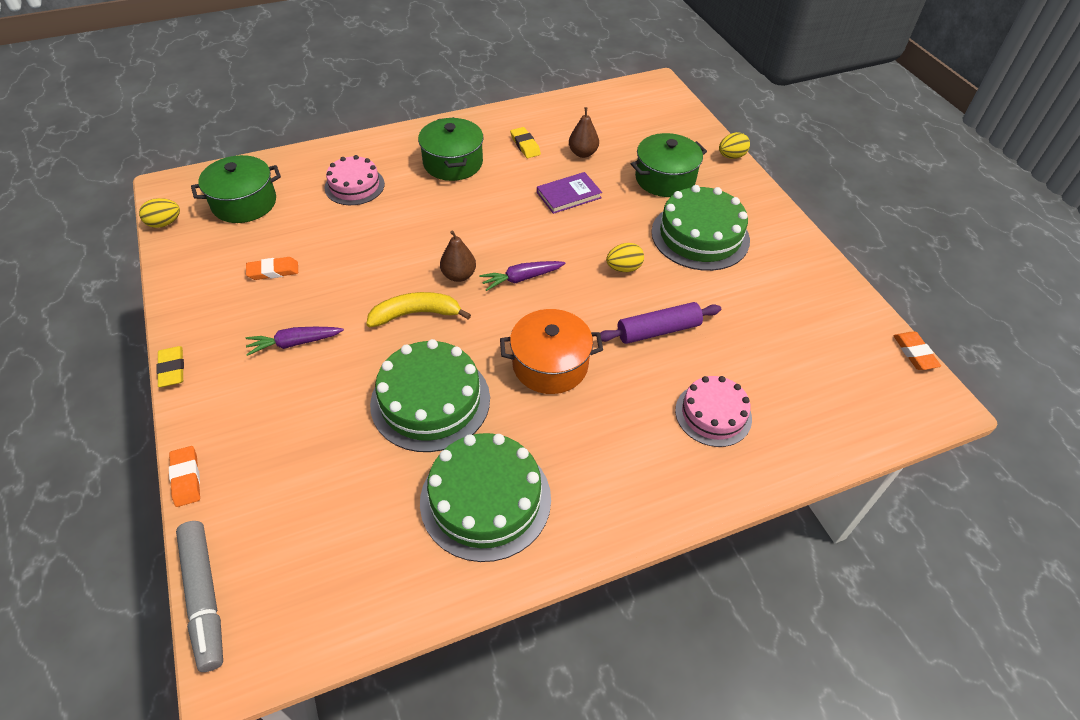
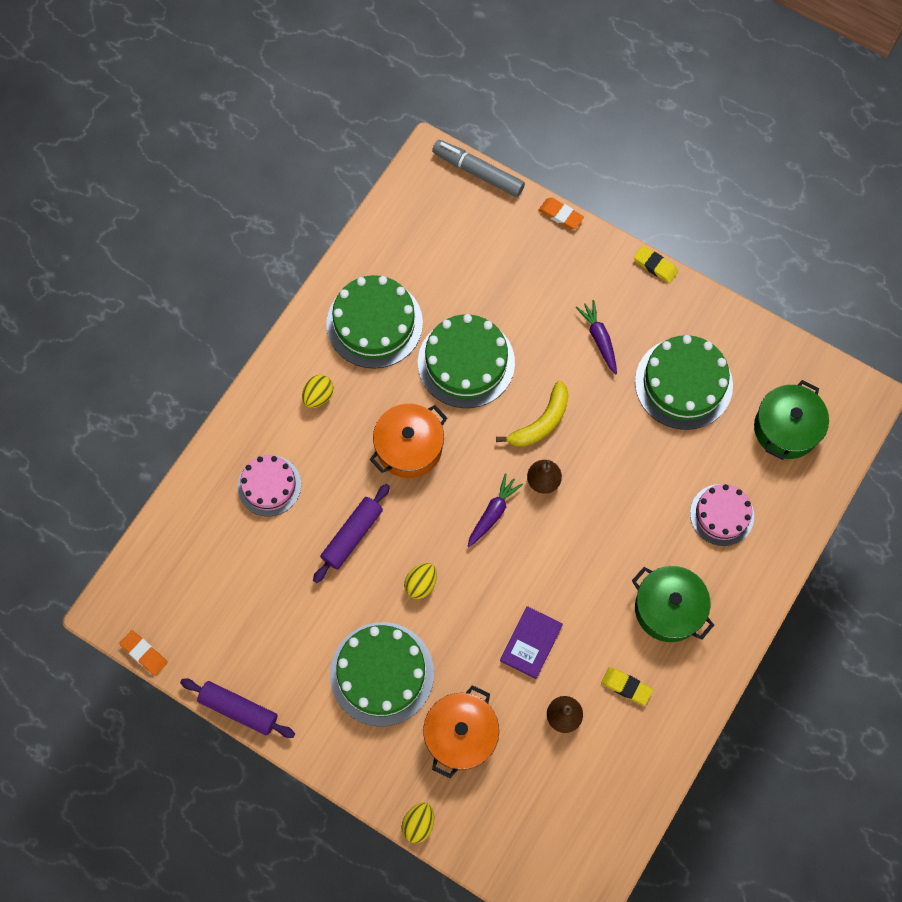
camera: 145 degrees right, 20 degrees up
yellow egg [139,198,180,228] -> yellow egg moved to [302,375,333,408]
orange eraser [246,257,298,280] -> green cake [635,335,733,430]
purple carrot [246,327,344,356] -> purple carrot turned 60 degrees counterclockwise [575,300,617,374]
green pot [631,133,707,197] -> orange pot [423,685,499,778]
none -> purple rolling pin [180,679,295,738]

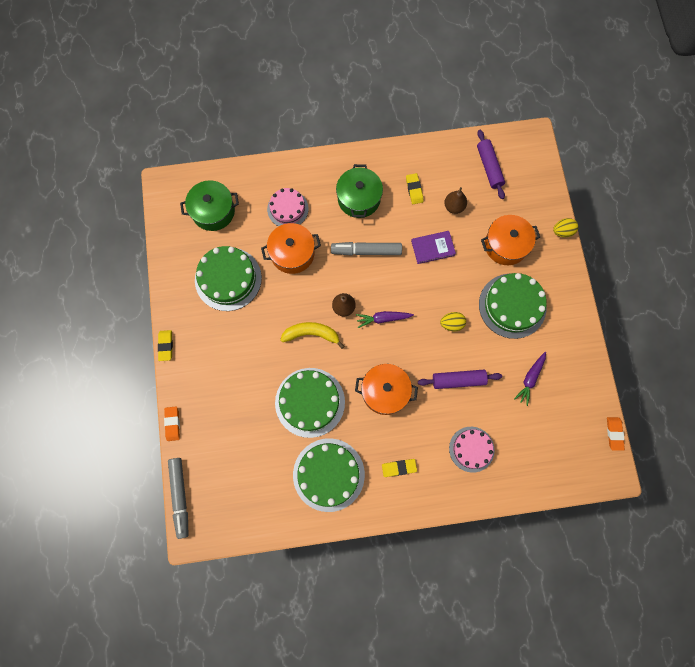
camera: 130 degrees left, 5 degrees up
purple rolling pin [180,679,295,738] -> purple rolling pin moved to [477,130,505,199]
yellow egg [302,375,333,408] -> yellow eraser [382,459,417,477]
purple carrot [575,300,617,374] -> purple carrot moved to [514,352,546,406]
none -> orange pot [261,223,321,274]
none -> grey marker [331,242,402,256]

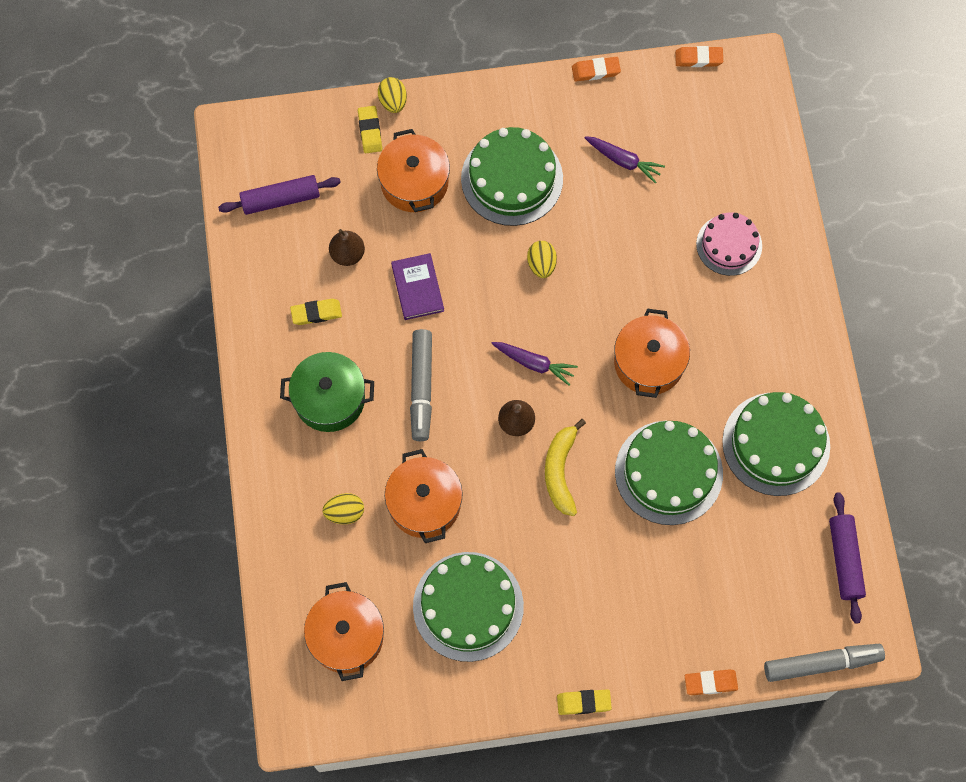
camera: 90 degrees left, 5 degrees down
green pot [180,180,239,231] -> orange pot [304,582,384,681]
pink cake [267,188,309,226] -> yellow egg [323,493,364,524]
purple carrot [356,311,414,328] -> purple carrot turned 60 degrees counterclockwise [491,342,578,386]
yellow eraser [382,459,417,477] -> yellow eraser moved to [358,106,382,153]
purple rolling pin [418,370,502,389] -> purple rolling pin moved to [829,492,866,624]
none -> orange eraser [572,57,621,82]

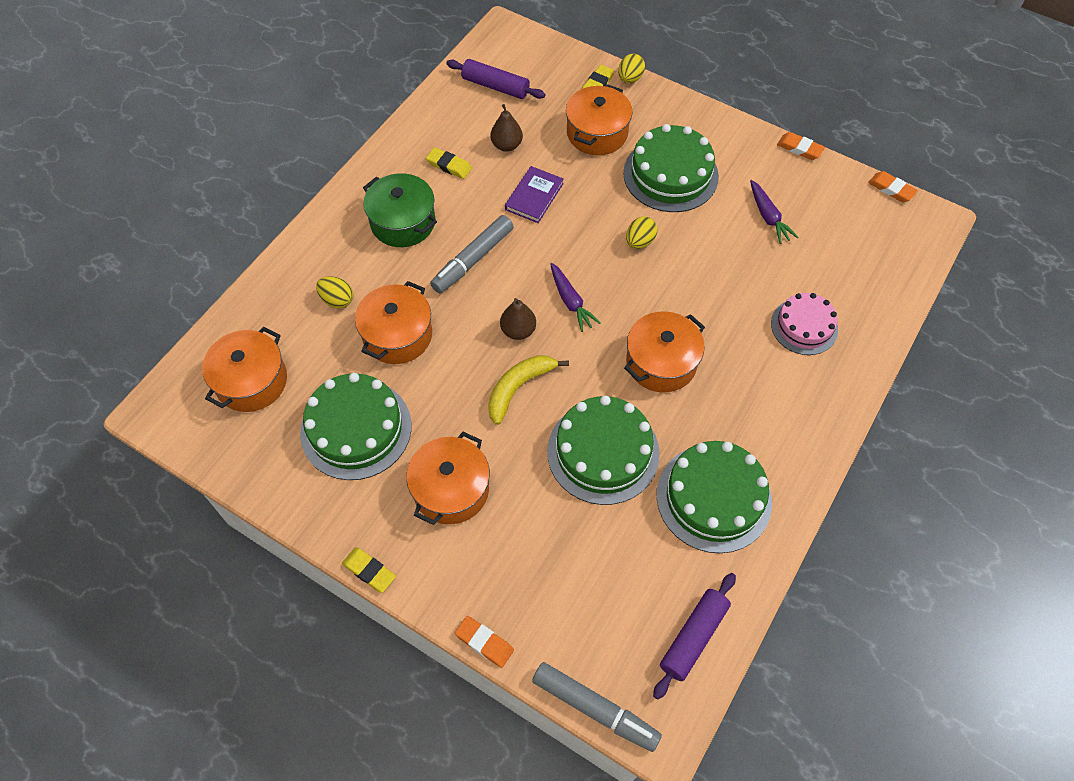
camera: 40 degrees right, 10 degrees down
none -> orange pot [406,432,490,525]

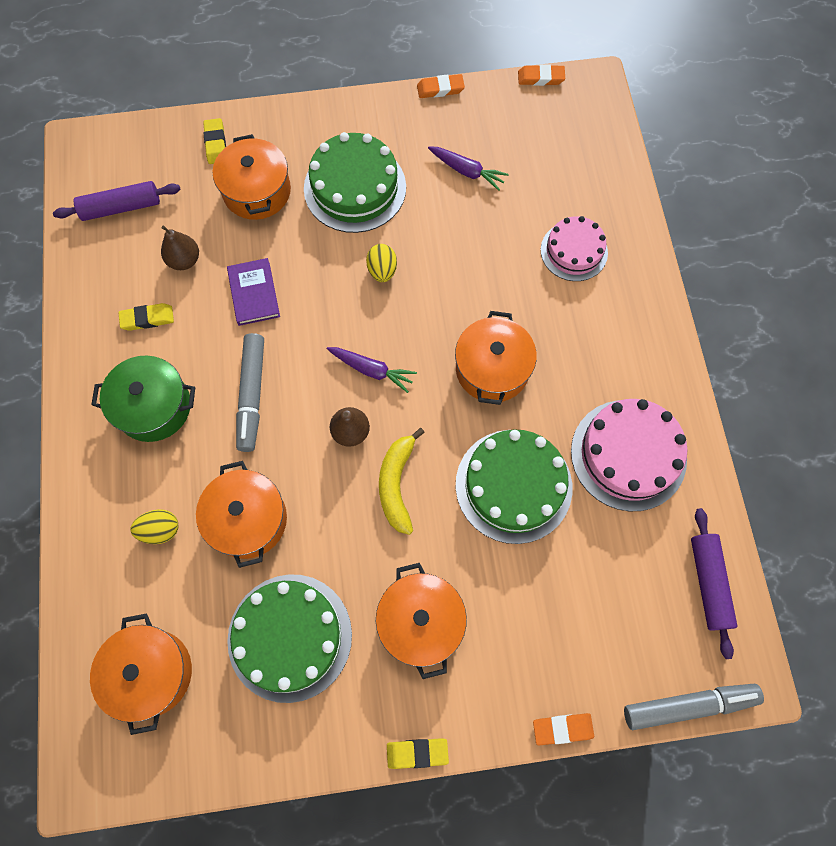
camera: 40 degrees left, 10 degrees up
yellow egg [618,54,645,83] -> none
green cake [657,441,772,553] -> pink cake [571,399,687,511]

